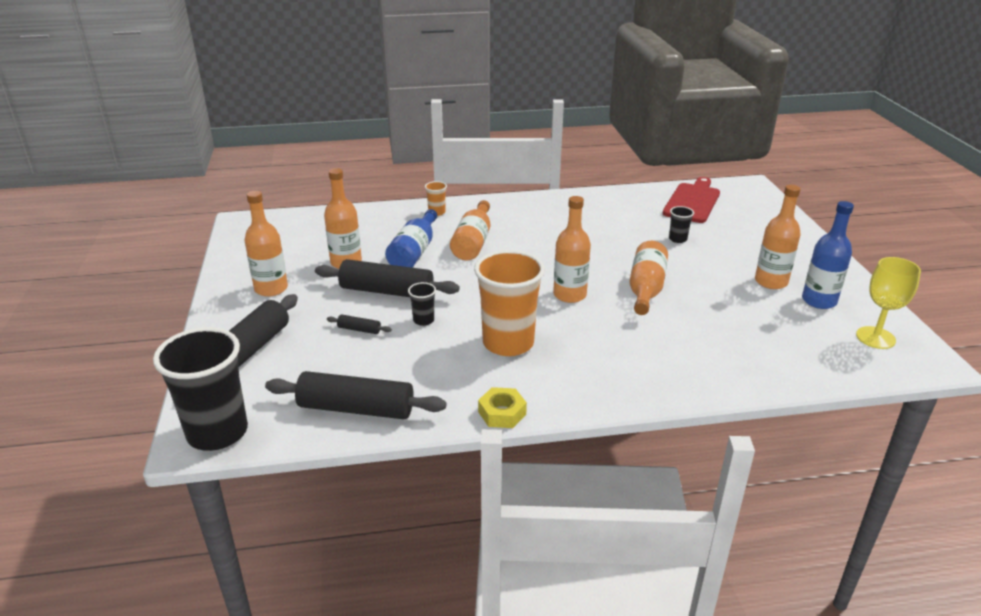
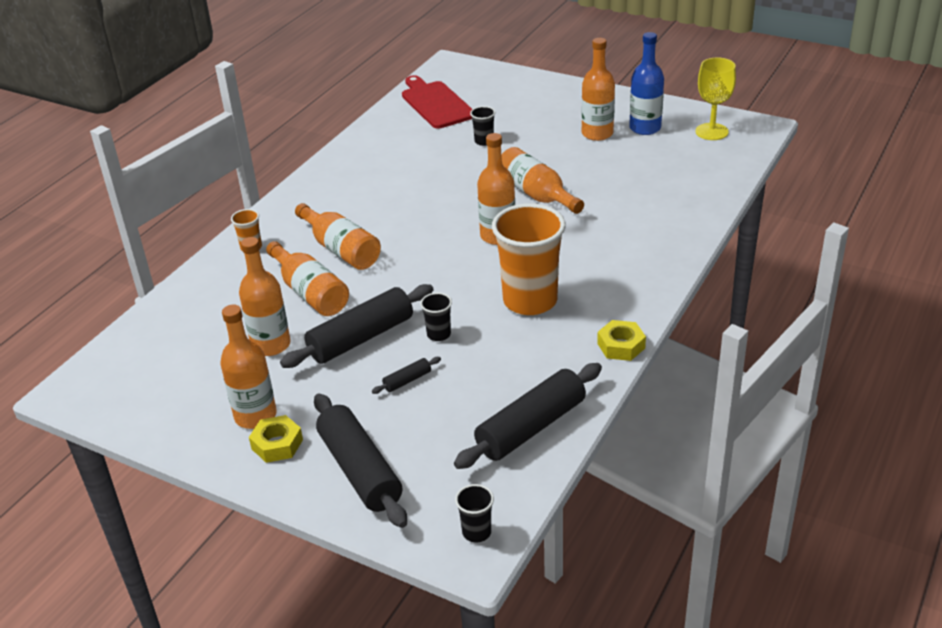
camera: 50 degrees left, 5 degrees up
black cup [153,327,248,451] -> black cup [455,484,494,543], size x0.43
blue bottle [385,209,437,268] -> orange bottle [266,241,349,316]
none -> yellow nut [249,415,303,463]

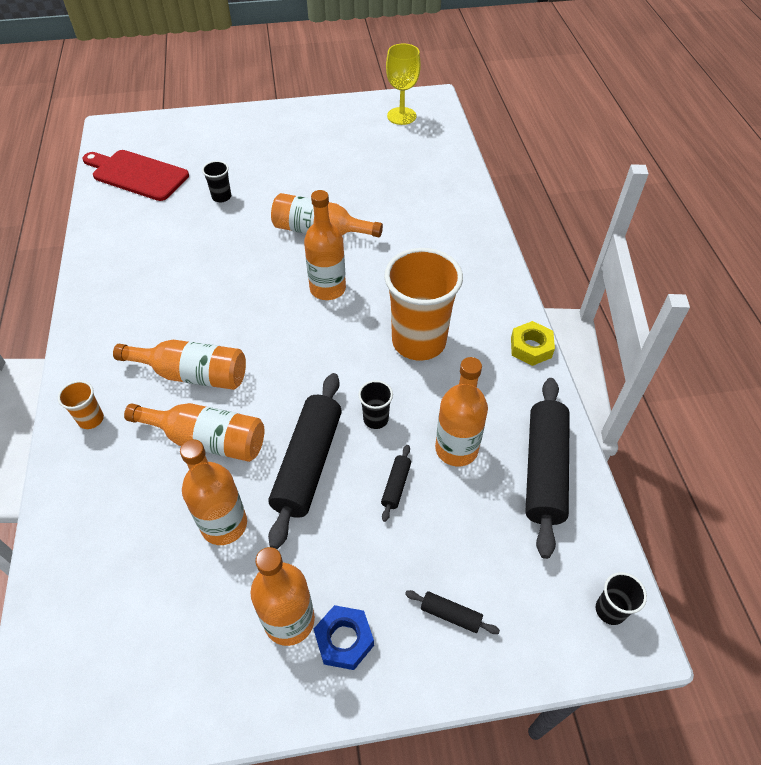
camera: 40 degrees left, 15 degrees up
yellow nut [249,415,303,463] -> blue nut [314,605,374,670]
black rolling pin [314,393,407,528] -> black rolling pin [405,590,500,634], size x0.43
orange bottle [581,38,615,141] -> orange bottle moved to [435,357,488,466]
blue bottle [629,32,664,135] -> none

